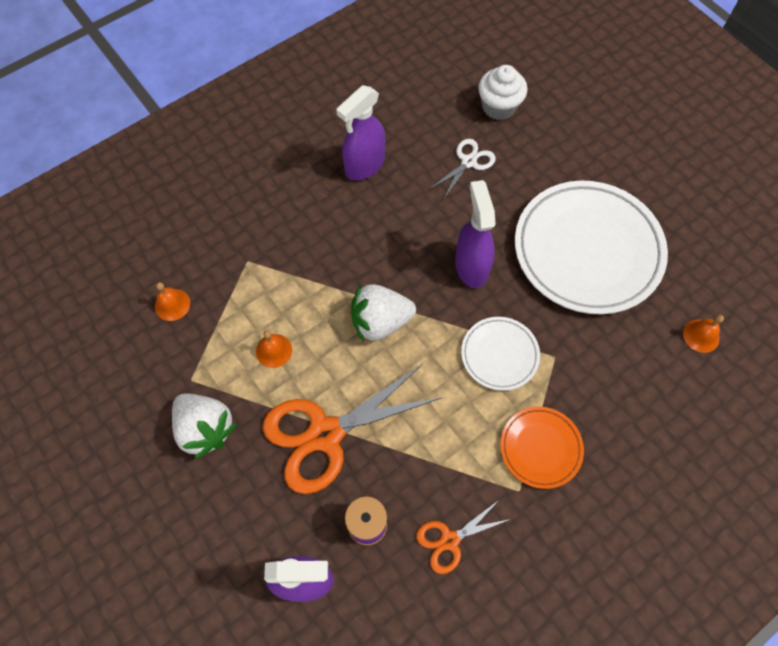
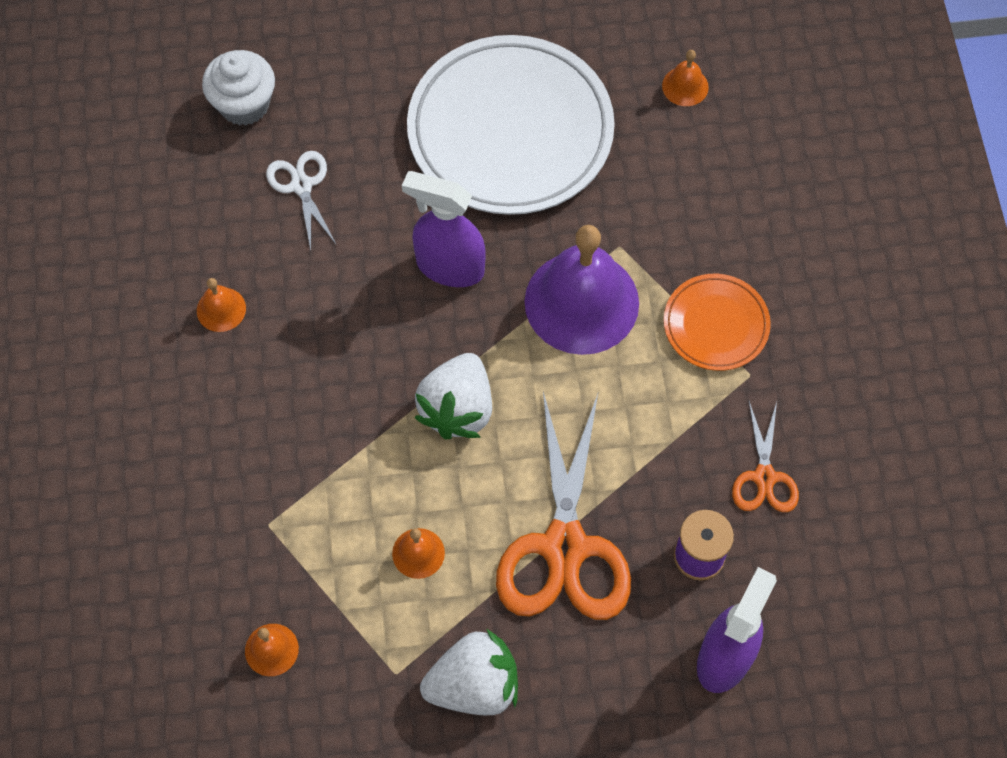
camera: 60 degrees left, 0 degrees up
purple spray bottle [336,85,385,181] -> orange bell [197,278,246,332]
white plate [461,317,540,391] -> purple bell [525,225,639,355]

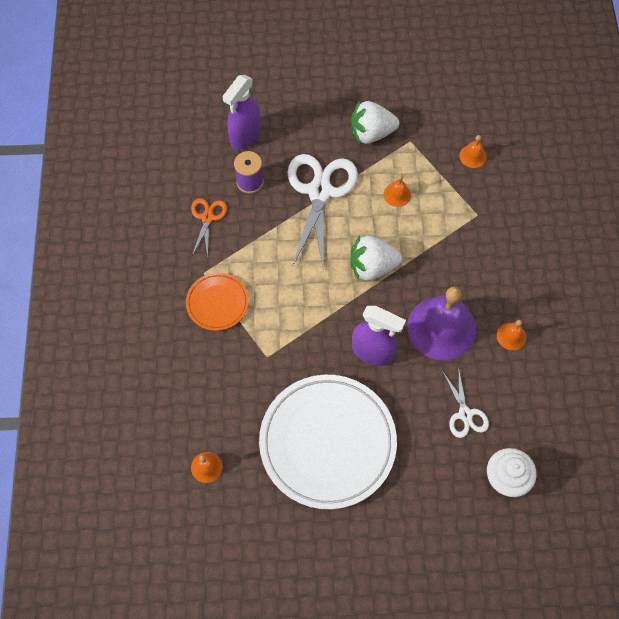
camera: 175 degrees left, 0 degrees up
white strawberry [414,353,492,439] -> white strawberry turned 120 degrees counterclockwise [351,236,402,281]
orange scissors [496,392,631,620] -> white scissors [287,154,358,271]
purple bell [525,225,639,355] -> purple bell moved to [407,287,476,360]

